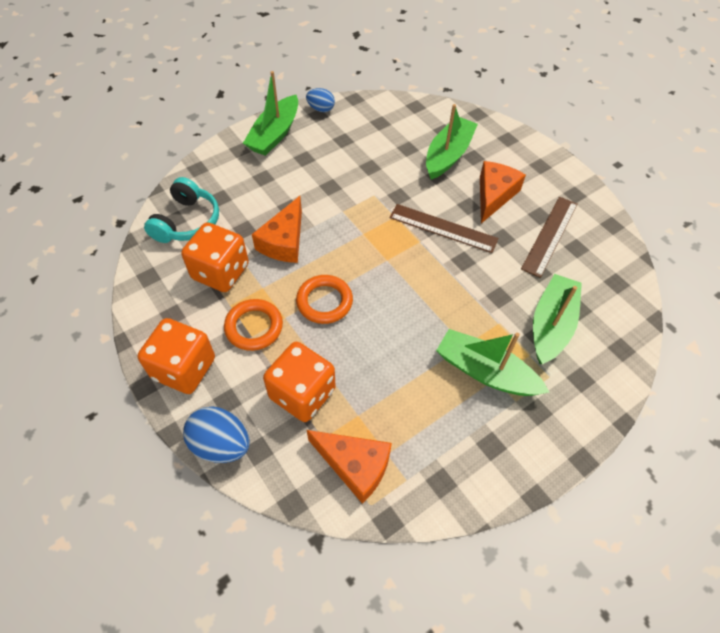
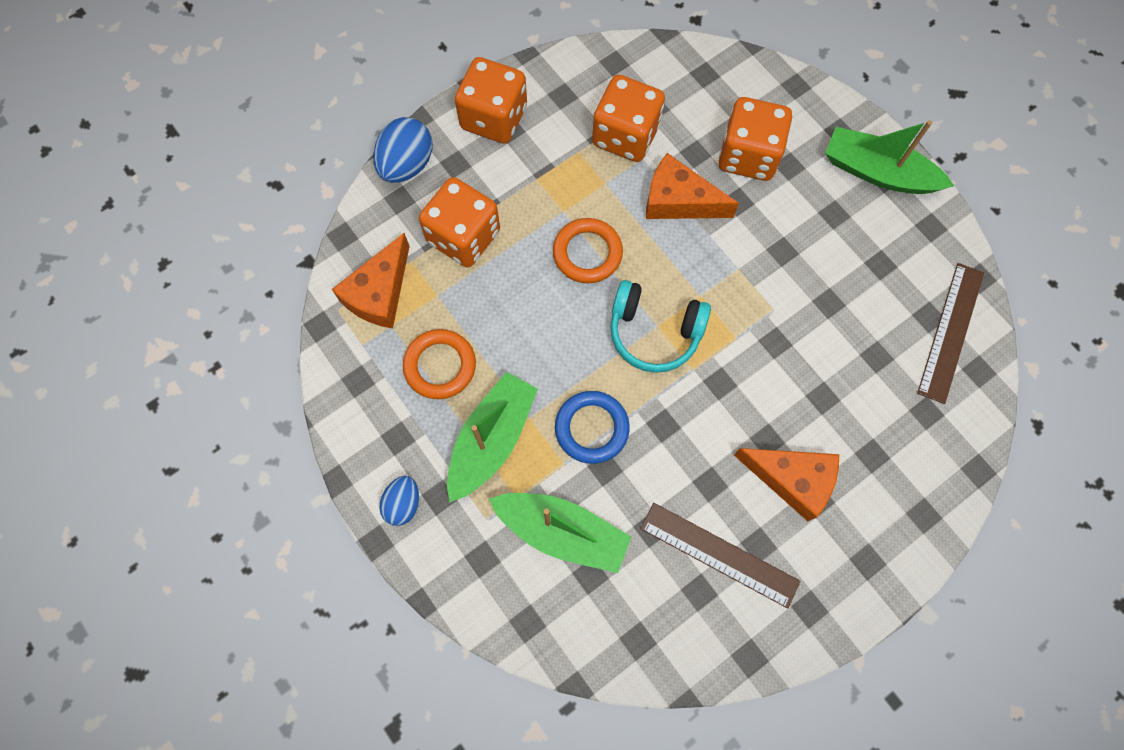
camera: 90 degrees right, 15 degrees up
turquoise headphones [144,177,219,243] -> turquoise headphones moved to [610,280,711,373]
orange ring [224,299,283,351] -> orange ring moved to [403,329,476,399]
blue egg [306,88,335,112] -> blue egg moved to [379,476,419,526]
brown ruler [390,204,498,253] -> brown ruler moved to [917,263,984,404]
green boat [426,104,478,180] -> none
none -> blue ring [555,391,630,464]
none -> orange dice [719,97,792,181]

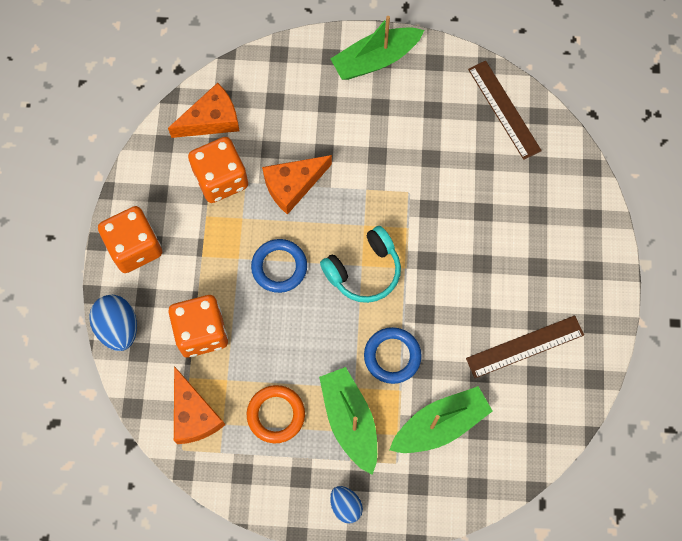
camera: 50 degrees left, 0 degrees up
orange ring [553,218,623,283] -> blue ring [251,239,307,293]
orange dice [719,97,792,181] -> none
orange cheese [734,448,839,521] -> orange cheese moved to [168,83,239,138]

